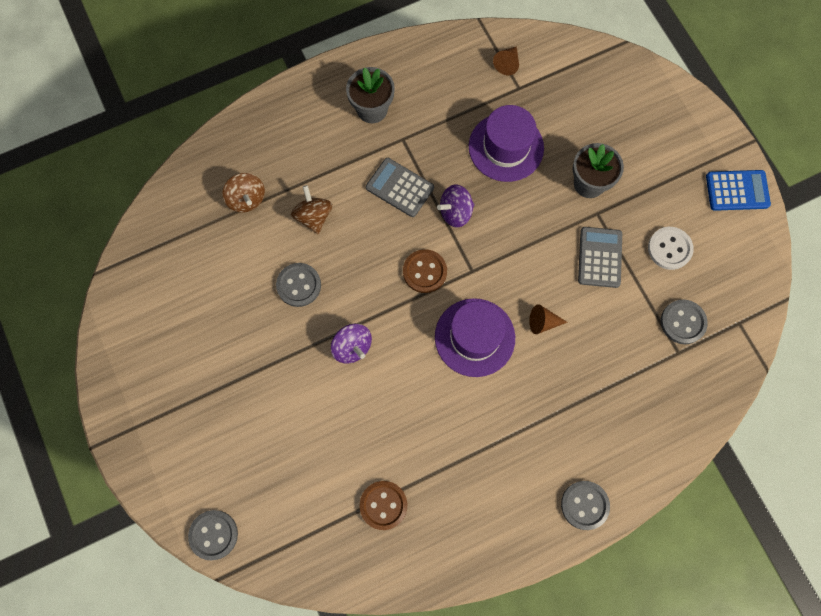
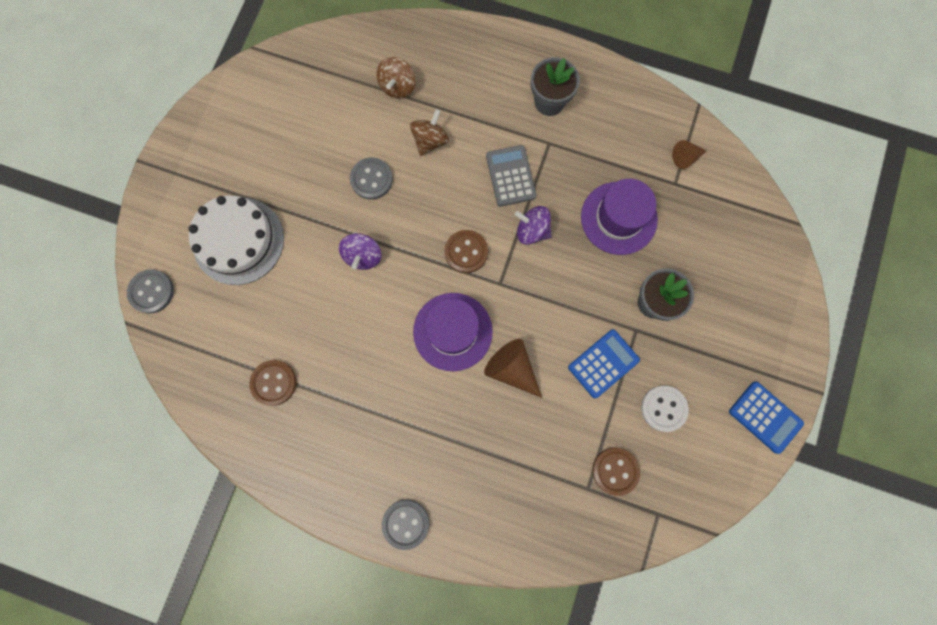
camera: 45 degrees right, 5 degrees up
brown cone [529,304,568,334] -> brown cone [484,339,542,398], size x1.67
grey calculator [578,227,622,288] -> blue calculator [568,329,640,398]
grey button [661,299,708,344] -> brown button [592,448,640,496]
none -> white cake [188,196,284,285]

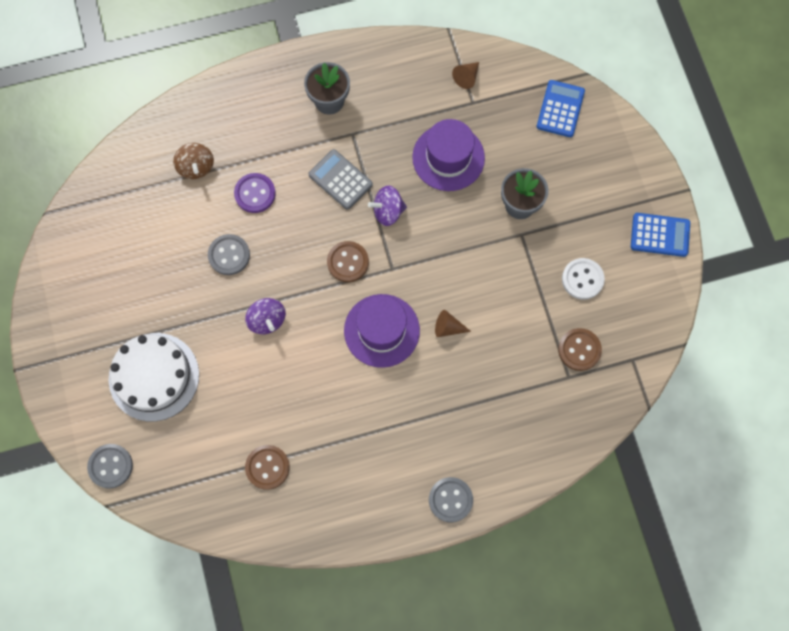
camera: 35 degrees left, 5 degrees down
brown spinning top [410,109,449,156] -> purple button [234,173,276,213]
brown cone [484,339,542,398] -> brown cone [435,310,471,337], size x0.60
blue calculator [568,329,640,398] -> blue calculator moved to [537,80,585,137]

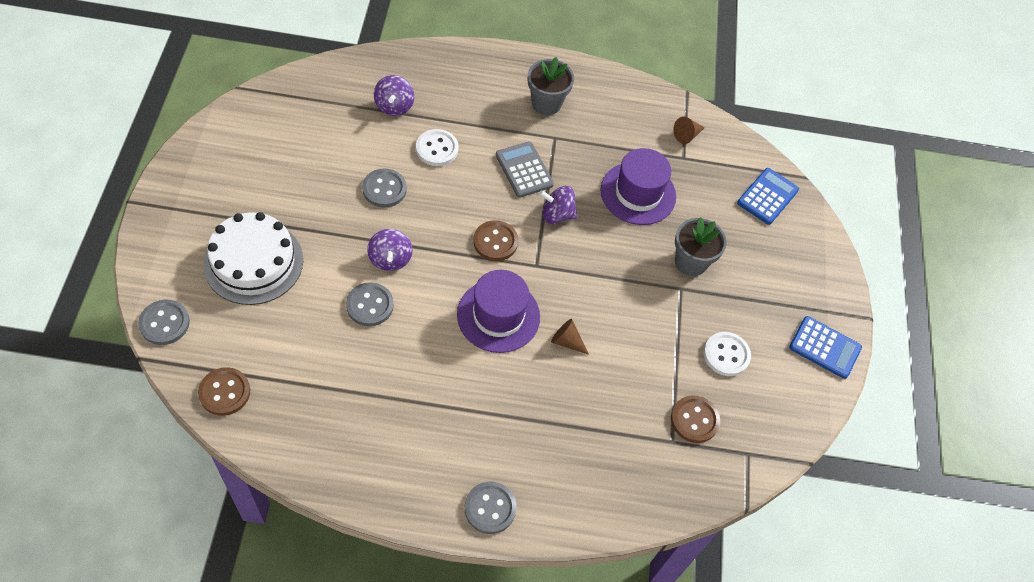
camera: 15 degrees right, 15 degrees down
brown spinning top [173,143,214,179] -> purple spinning top [374,75,414,116]
purple button [234,173,276,213] -> white button [416,129,459,166]
brown button [245,445,290,490] -> brown button moved to [198,367,250,416]
none -> grey button [346,282,394,326]

